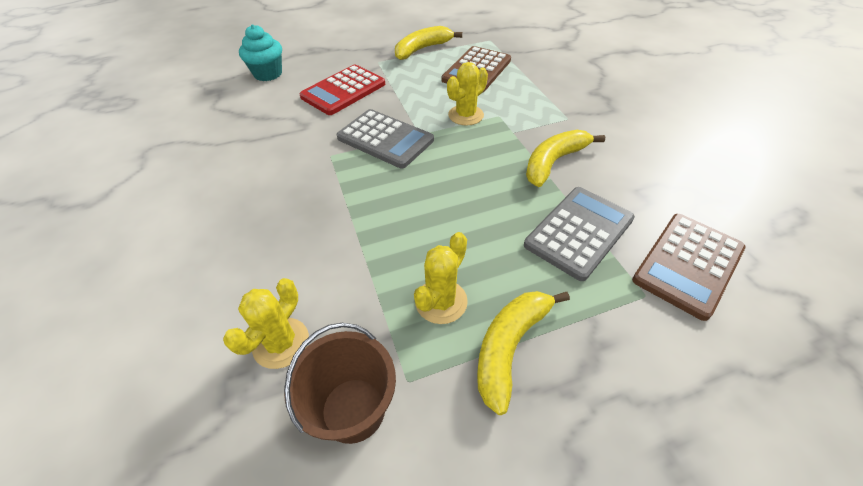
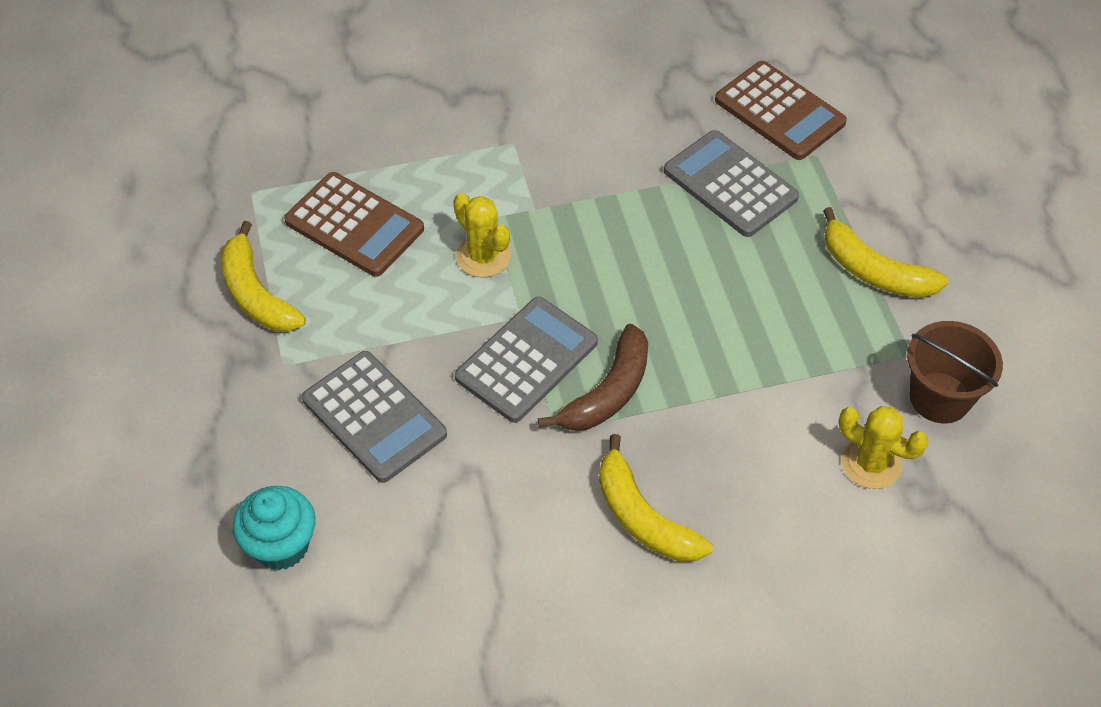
camera: 85 degrees left, 5 degrees up
red calculator [299,65,385,115] -> grey calculator [302,351,447,483]
yellow cactus [414,232,468,324] -> none
yellow banana [526,130,605,187] -> yellow banana moved to [599,434,713,562]
none -> brown banana [538,324,648,431]

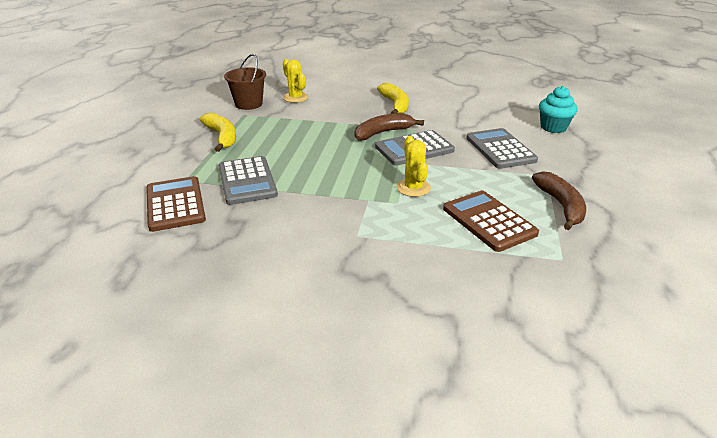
camera: 155 degrees left, 20 degrees down
yellow banana [221,221,306,331] -> brown banana [532,171,586,230]

